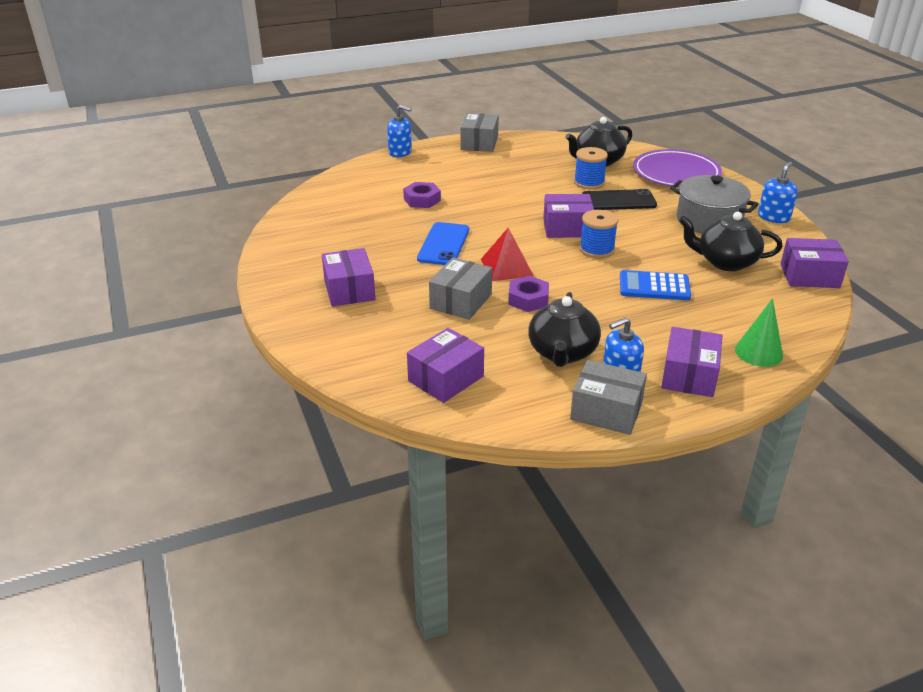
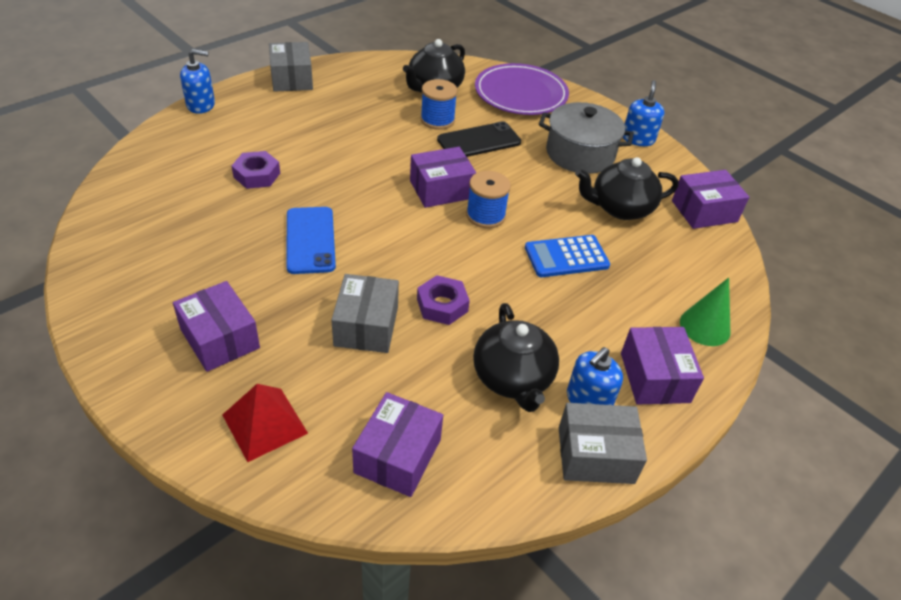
camera: 25 degrees left, 10 degrees up
red pyramid [481,228,534,281] -> red pyramid moved to [222,384,308,462]

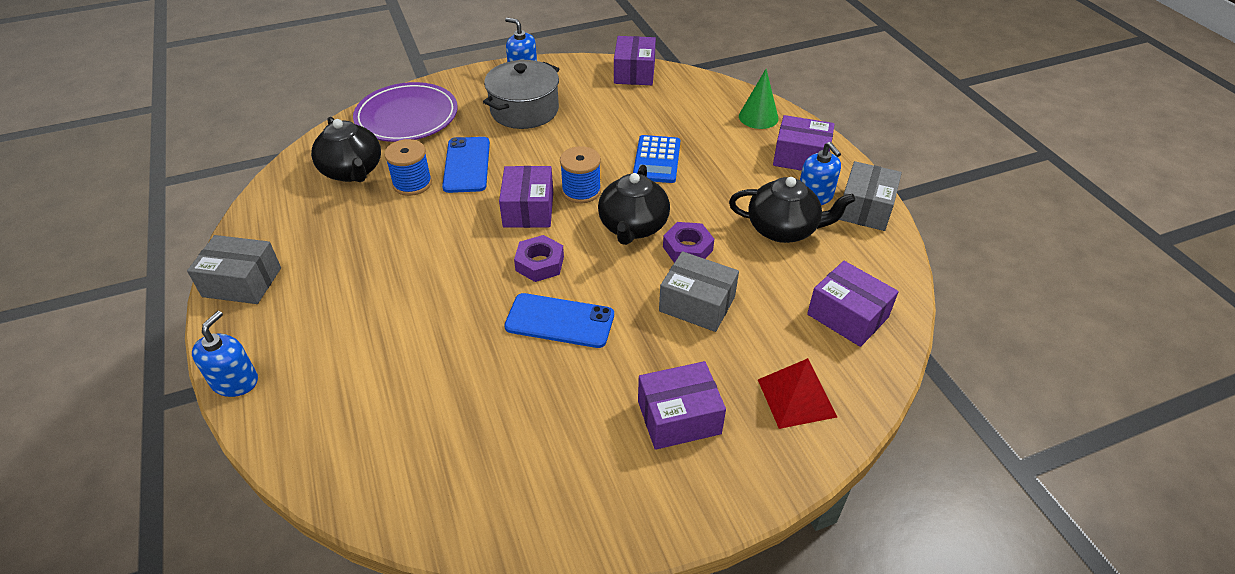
camera: 65 degrees left, 0 degrees up
purple nut [232,151,280,189] -> purple nut moved to [514,235,564,282]
black phone [437,121,521,157] -> blue phone [442,137,490,193]
black teapot [575,157,679,220] -> black teapot moved to [598,165,670,245]

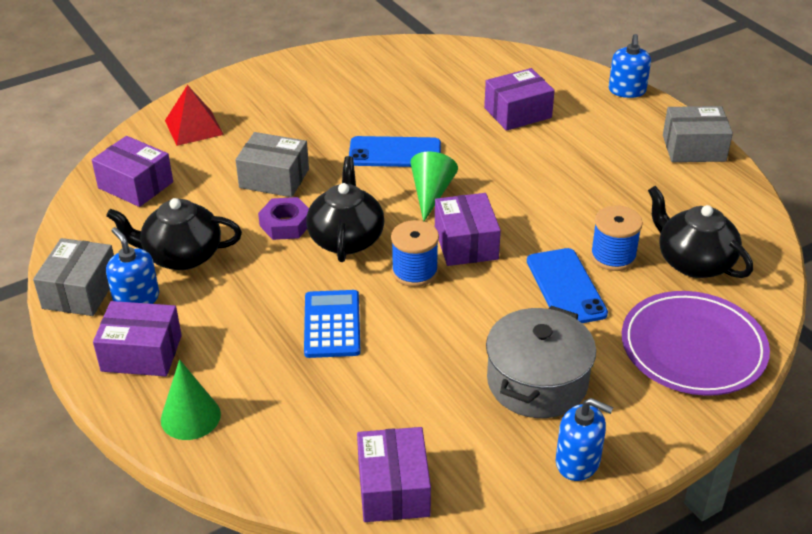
camera: 170 degrees right, 5 degrees down
purple nut [514,235,564,282] -> green cone [410,151,458,221]
purple box [638,361,726,450] -> purple box moved to [484,68,555,131]

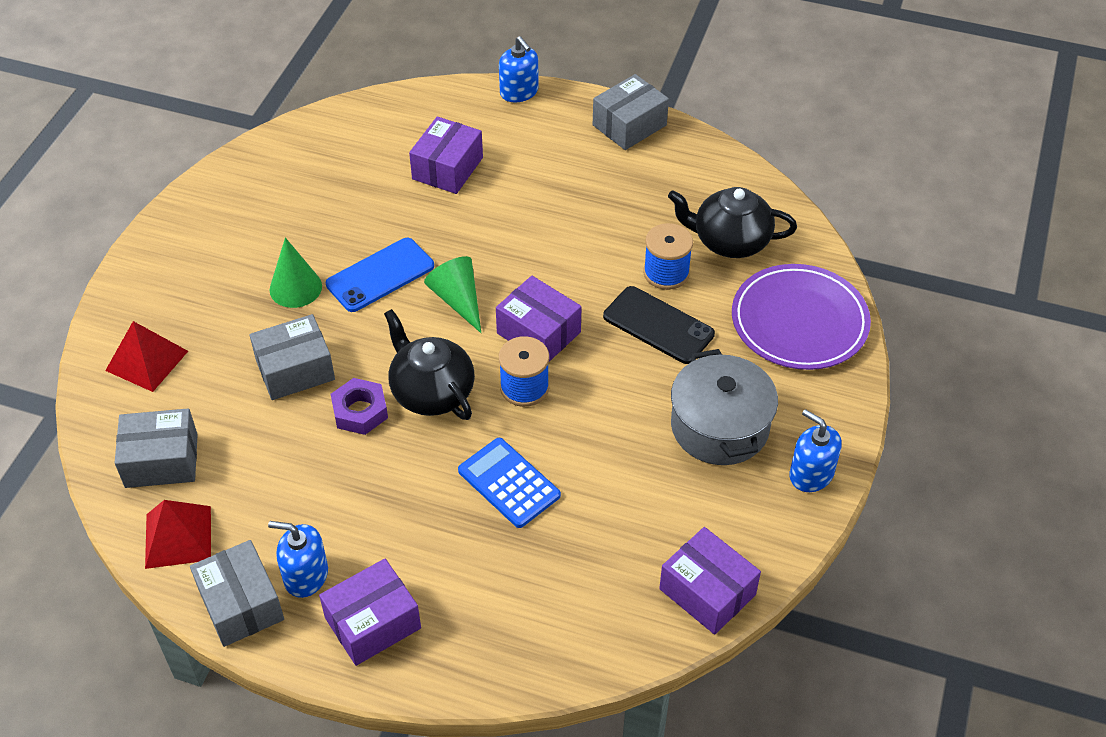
camera: 40 degrees left, 10 degrees up
purple box [92,136,173,207] -> grey box [115,409,198,488]
black teapot [106,198,242,270] -> none
green cone [161,359,221,440] -> green cone moved to [269,237,322,308]
blue phone [527,248,608,323] -> black phone [603,286,715,364]
blue soap dispenser [556,398,613,481] -> blue soap dispenser turned 120 degrees counterclockwise [790,409,842,492]
none -> red pyramid [145,500,211,569]

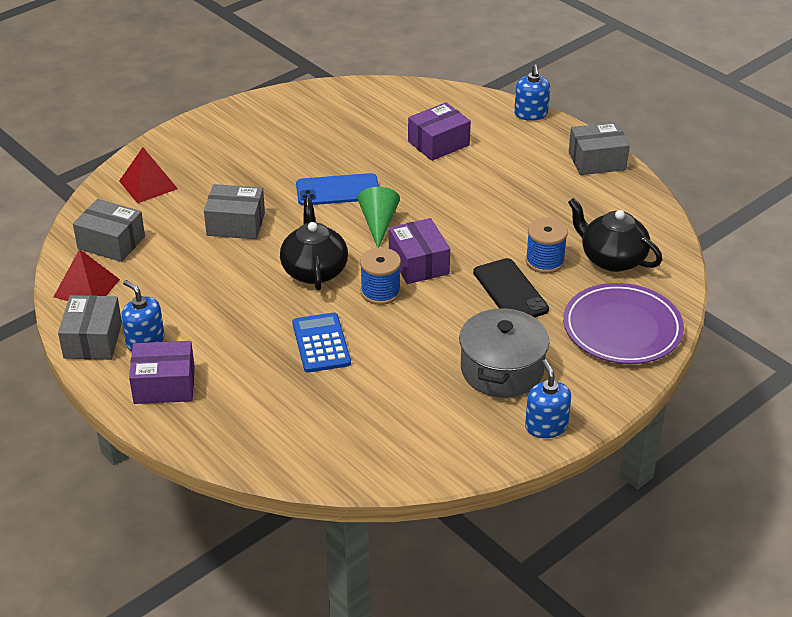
camera: 30 degrees right, 10 degrees down
green cone [269,237,322,308] -> none
purple nut [331,378,388,435] -> none
purple box [659,527,761,635] -> none

